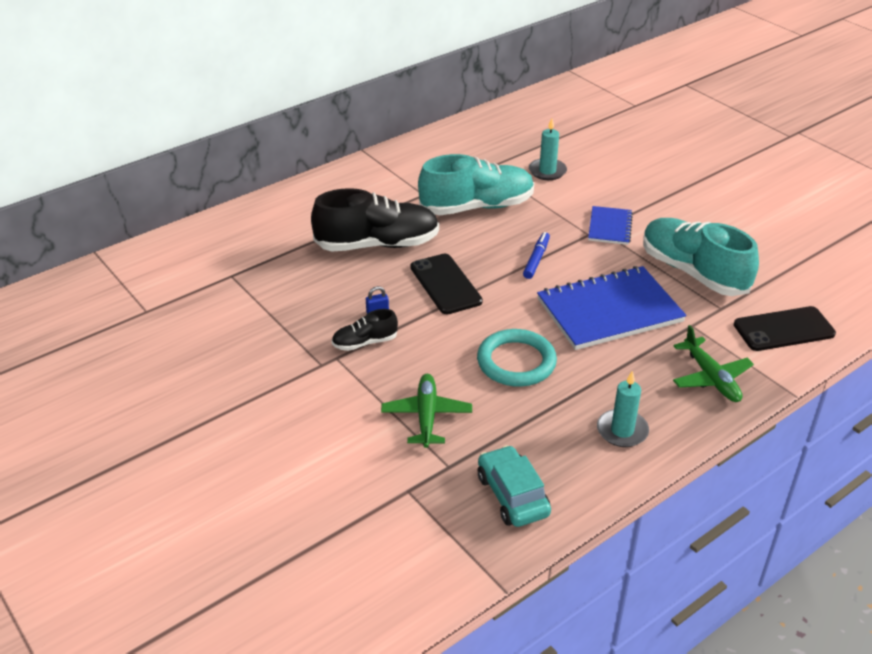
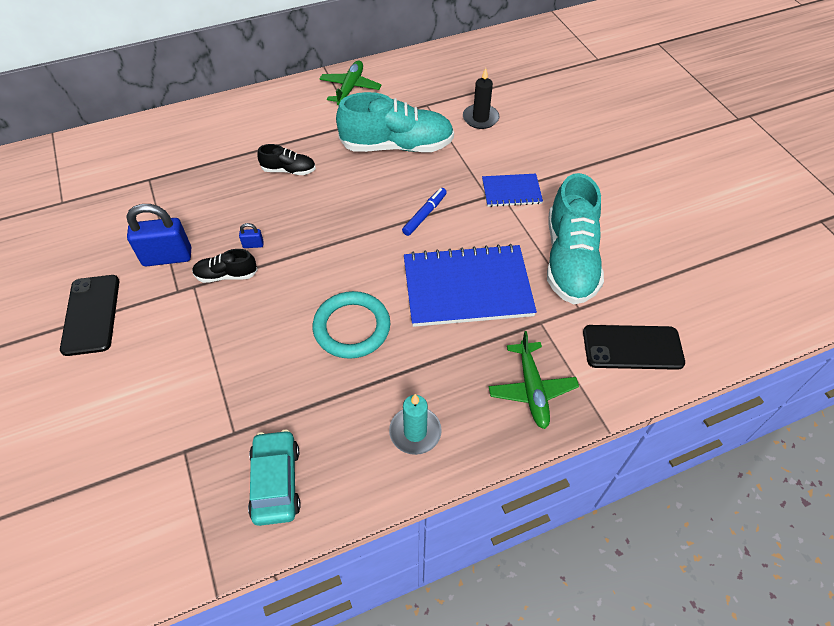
camera: 15 degrees right, 15 degrees up
black shoe [311,188,439,252] -> black shoe [257,144,316,175], size x0.48
green plane [381,374,472,448] -> green plane moved to [319,61,381,105]
black phone [410,254,483,314] -> black phone moved to [60,275,119,356]
turquoise candle [529,118,567,180] -> black candle [463,68,499,129]
blue notebook [588,206,633,245] -> blue notebook turned 60 degrees clockwise [482,174,543,207]
turquoise shoe [643,218,759,296] -> turquoise shoe turned 150 degrees counterclockwise [547,173,604,304]
none -> blue padlock [126,204,191,266]

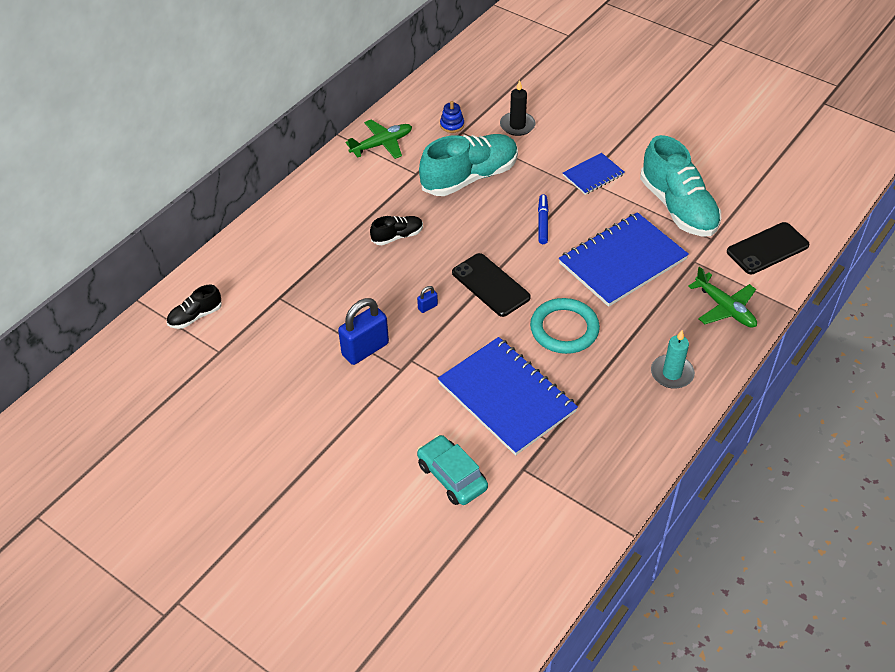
camera: 30 degrees left, 5 degrees down
black phone [60,275,119,356] -> black phone moved to [452,253,531,317]
black shoe [192,249,258,283] -> black shoe moved to [167,285,222,329]
turquoise car [248,430,301,526] -> turquoise car moved to [417,435,488,505]
green plane [319,61,381,105] -> green plane turned 75 degrees clockwise [346,120,412,159]
none -> blue notebook [438,337,578,456]
none -> blue stacking toy [440,101,464,133]

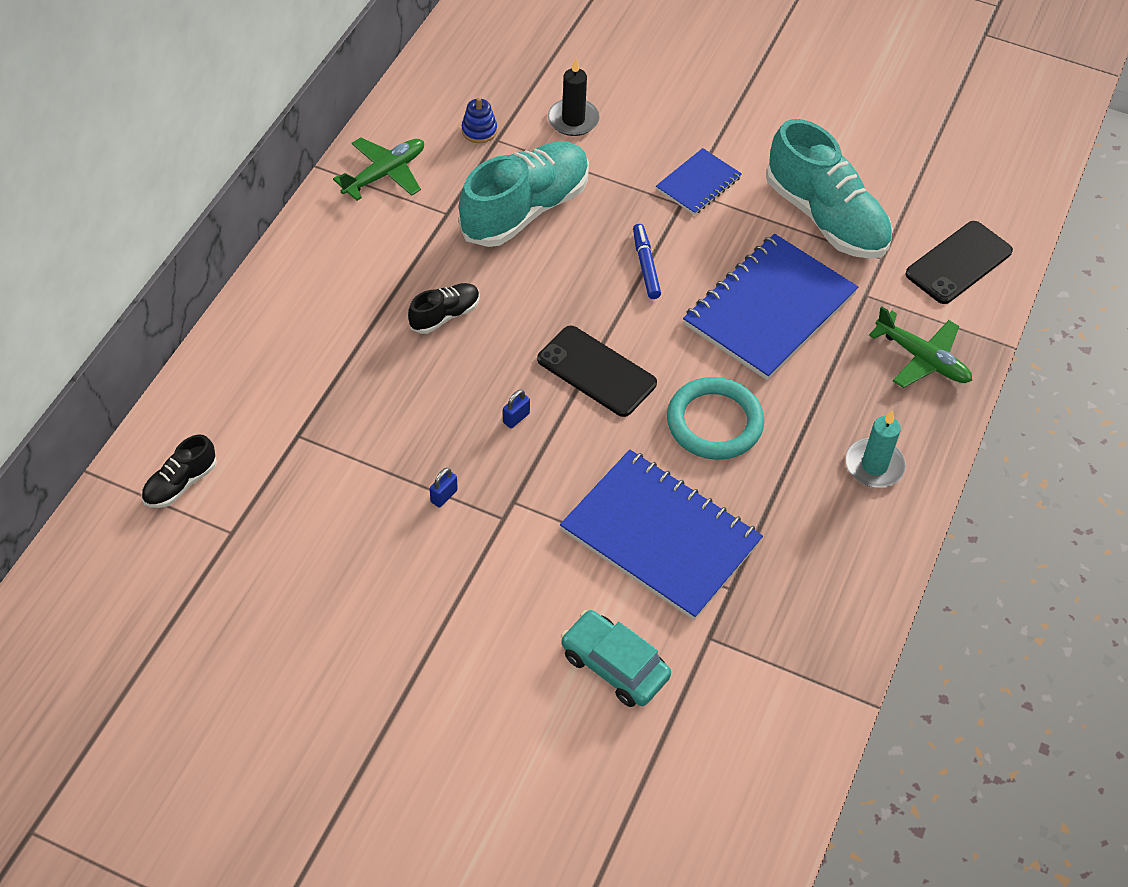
camera: 15 degrees left, 5 degrees up
blue padlock [338,298,389,365] -> blue padlock [430,468,458,507], size x0.43

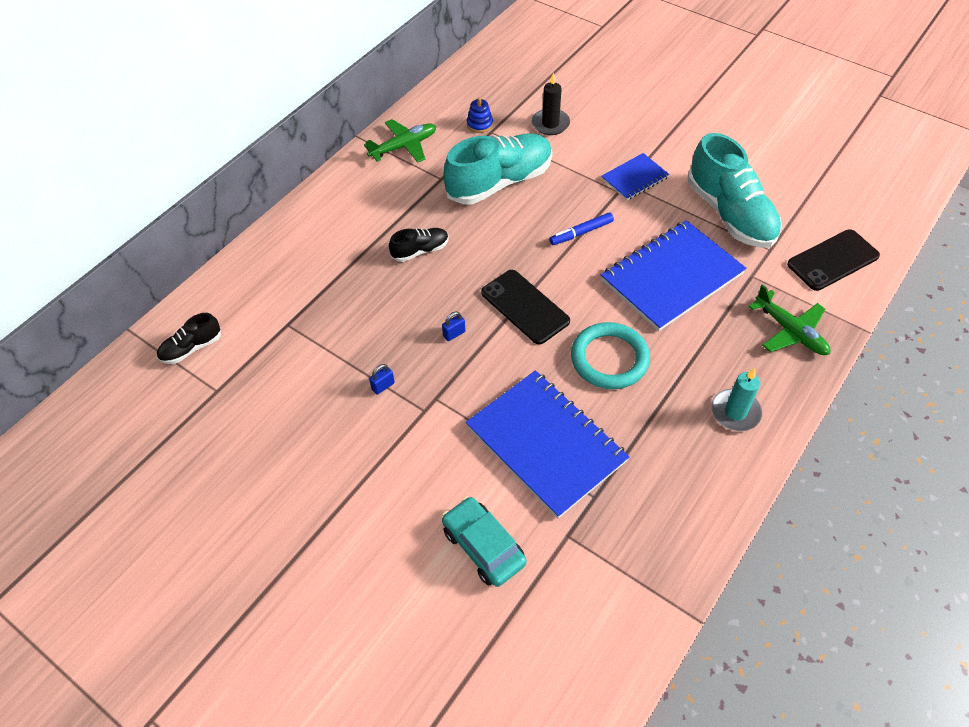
camera: 15 degrees right, 0 degrees up
blue marker [633,224,661,299] -> blue marker turned 120 degrees counterclockwise [549,212,614,245]

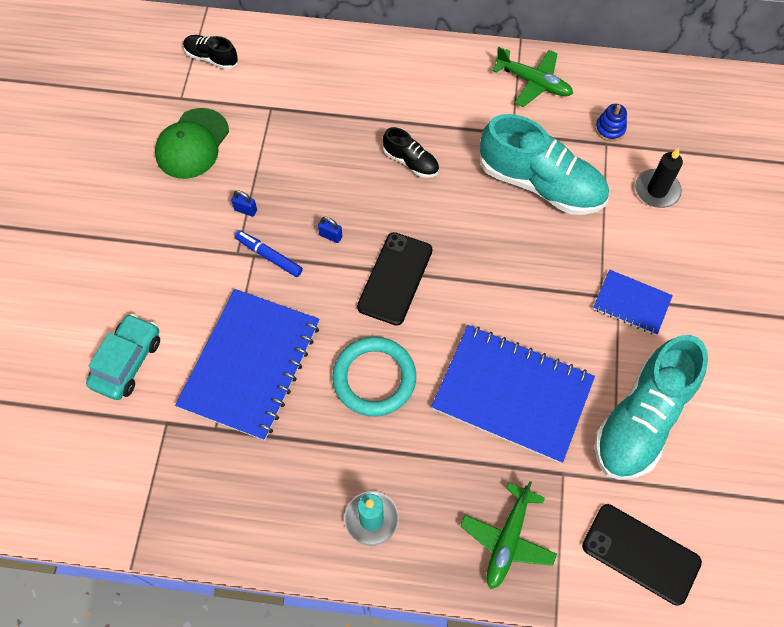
camera: 60 degrees right, 10 degrees up
blue marker [549,212,614,245] -> blue marker moved to [235,230,303,277]
none -> green cap [155,108,229,179]

